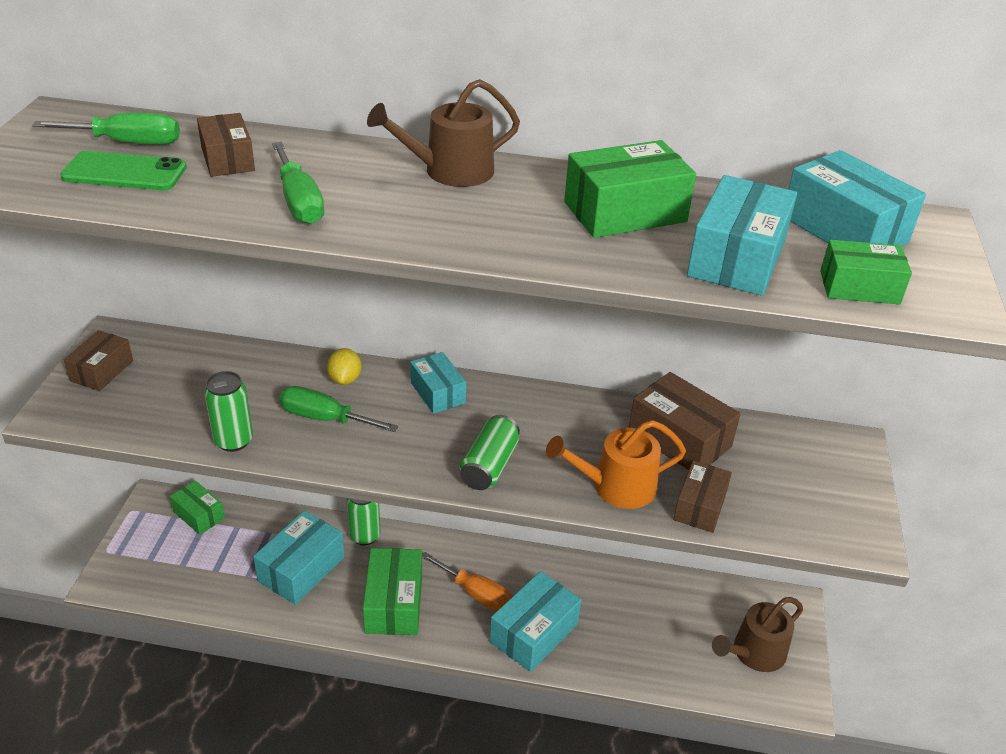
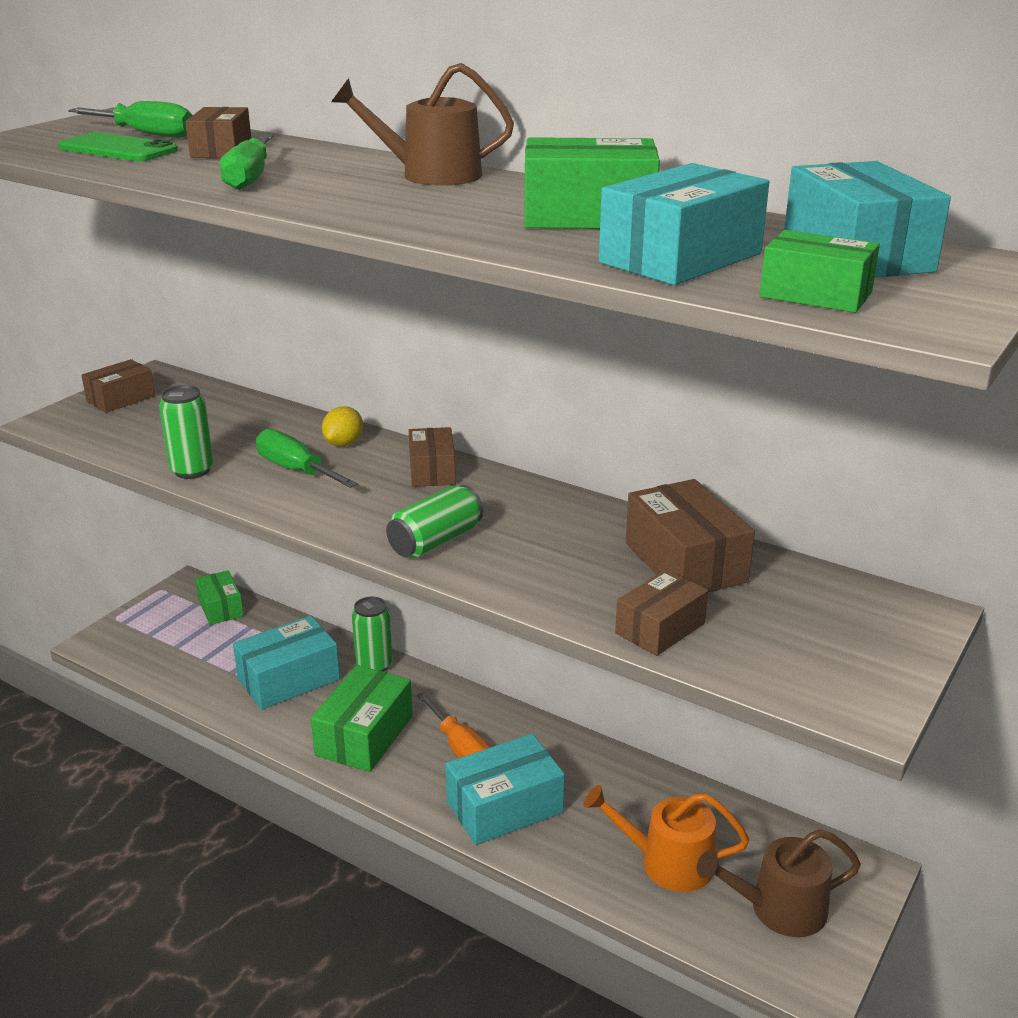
camera: 25 degrees right, 10 degrees down
turquoise box [410,352,466,414] -> brown box [409,427,456,487]
orange watering can [546,420,686,509] -> orange watering can moved to [584,785,749,892]

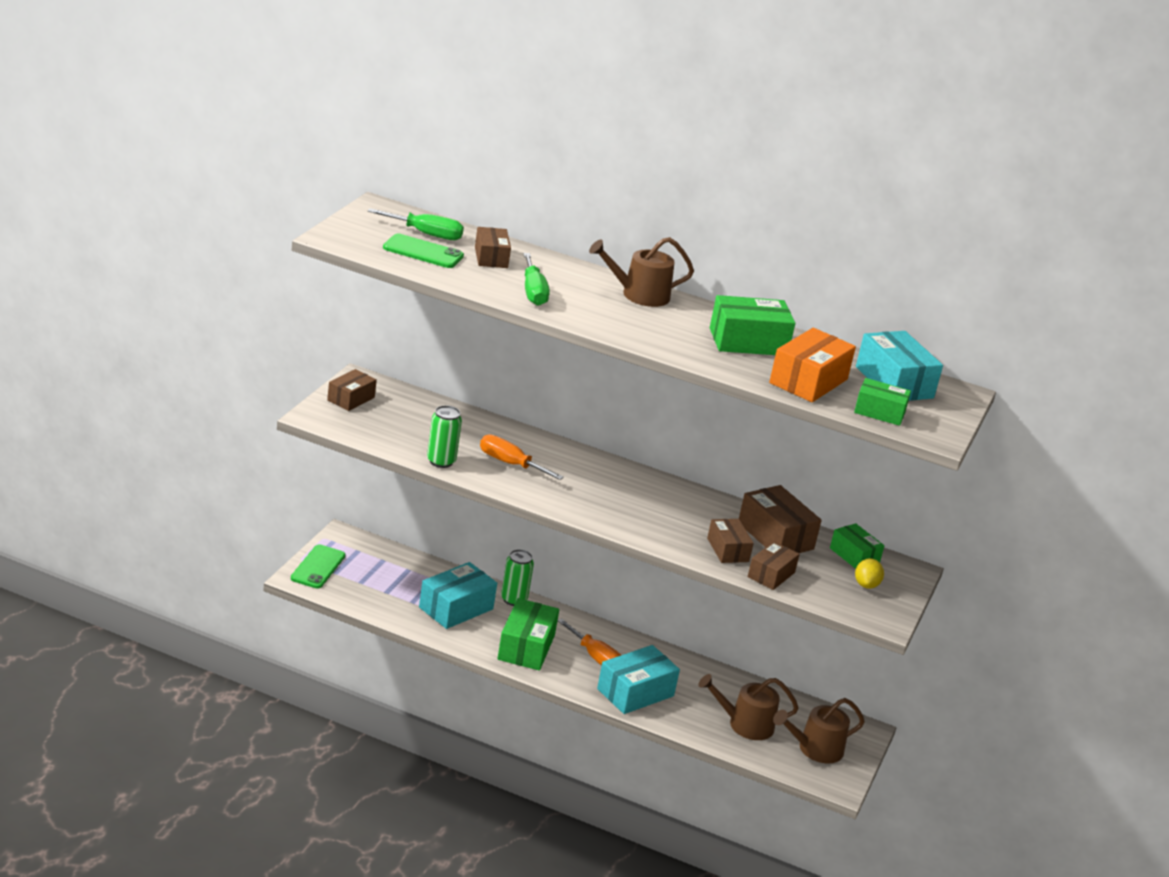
camera: 15 degrees left, 0 degrees up
green box [195,570,244,625] -> green box moved to [830,523,884,569]
green screwdriver [256,429,358,488] -> orange screwdriver [480,434,564,480]
yellow lemon [322,406,363,447] -> yellow lemon moved to [855,558,884,589]
green can [386,485,483,558] -> none
brown box [409,427,456,487] -> brown box moved to [707,519,754,563]
orange watering can [584,785,749,892] -> brown watering can [698,674,799,740]
turquoise box [599,163,769,285] -> orange box [769,328,856,402]
none -> green phone [291,544,345,588]

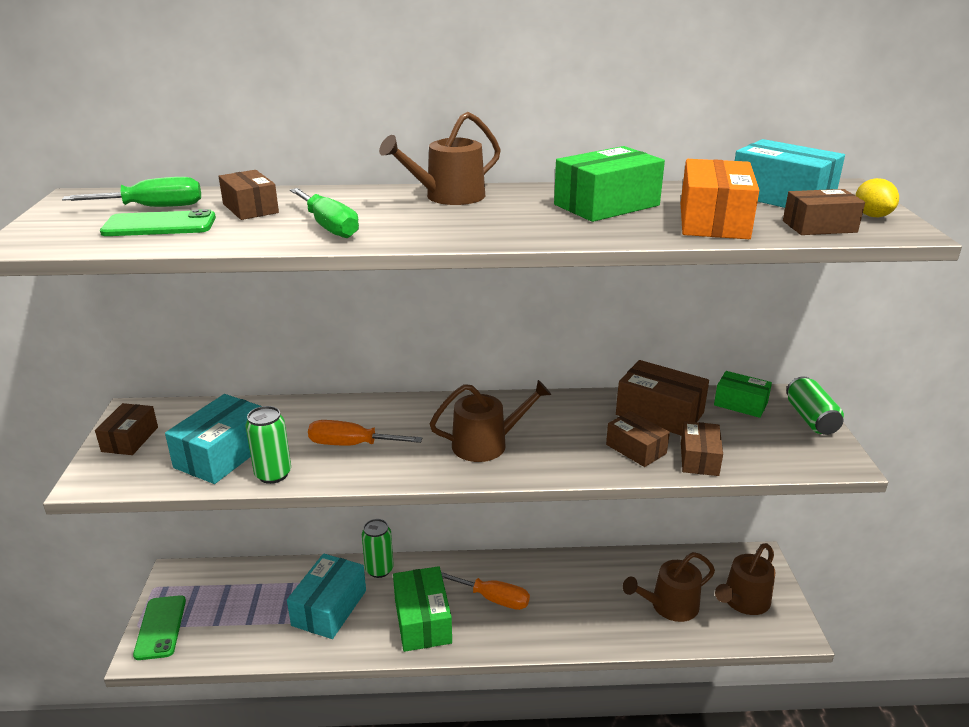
camera: 20 degrees left, 0 degrees up
turquoise box [597,645,680,714] -> turquoise box moved to [165,394,262,484]
green box [854,378,911,426] -> brown box [783,189,865,235]
yellow lemon [855,558,884,589] -> yellow lemon moved to [856,178,899,217]
none -> brown watering can [430,380,551,462]
none -> green can [787,376,844,435]

